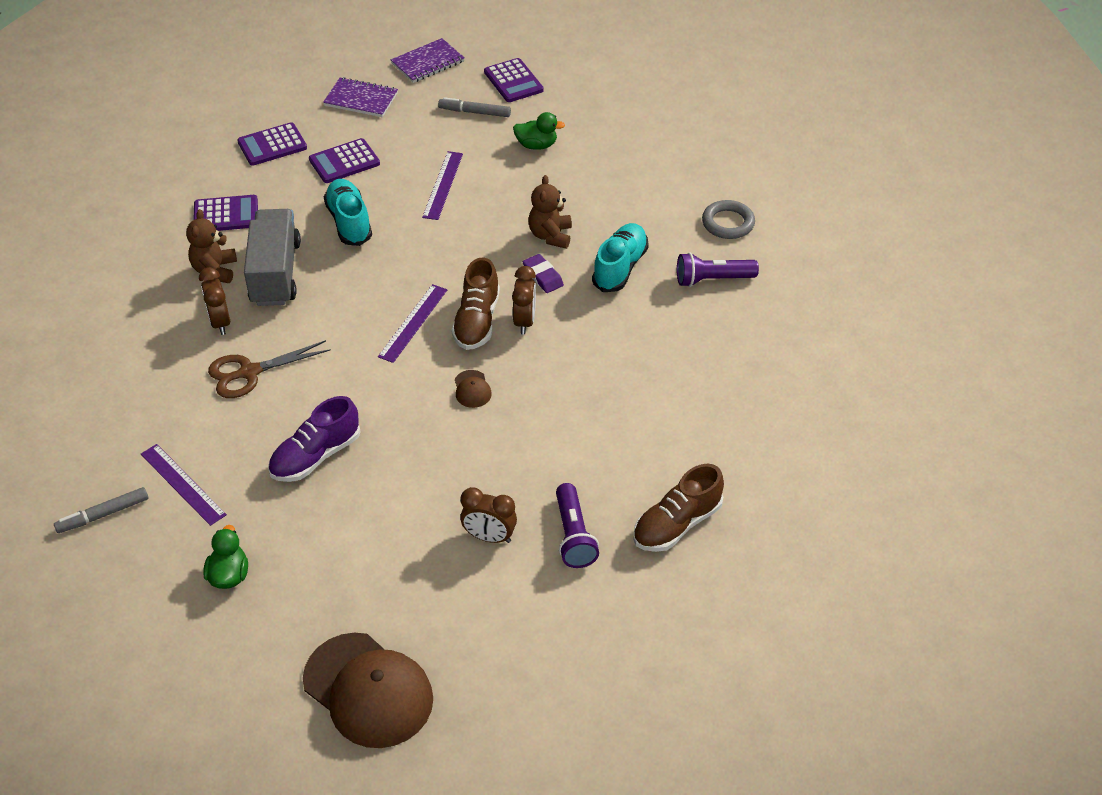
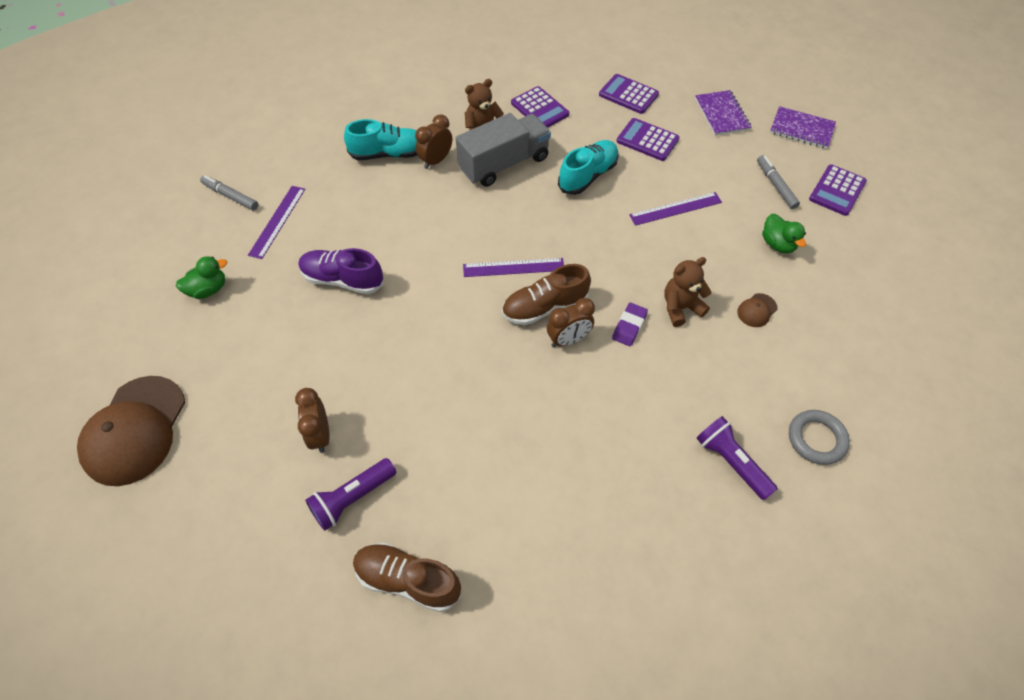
camera: 60 degrees right, 10 degrees up
brown scissors [208,340,331,398] -> none
brown cap [455,370,492,408] -> brown cap moved to [737,293,777,327]
turquoise shoe [592,223,649,292] -> turquoise shoe moved to [344,119,417,160]

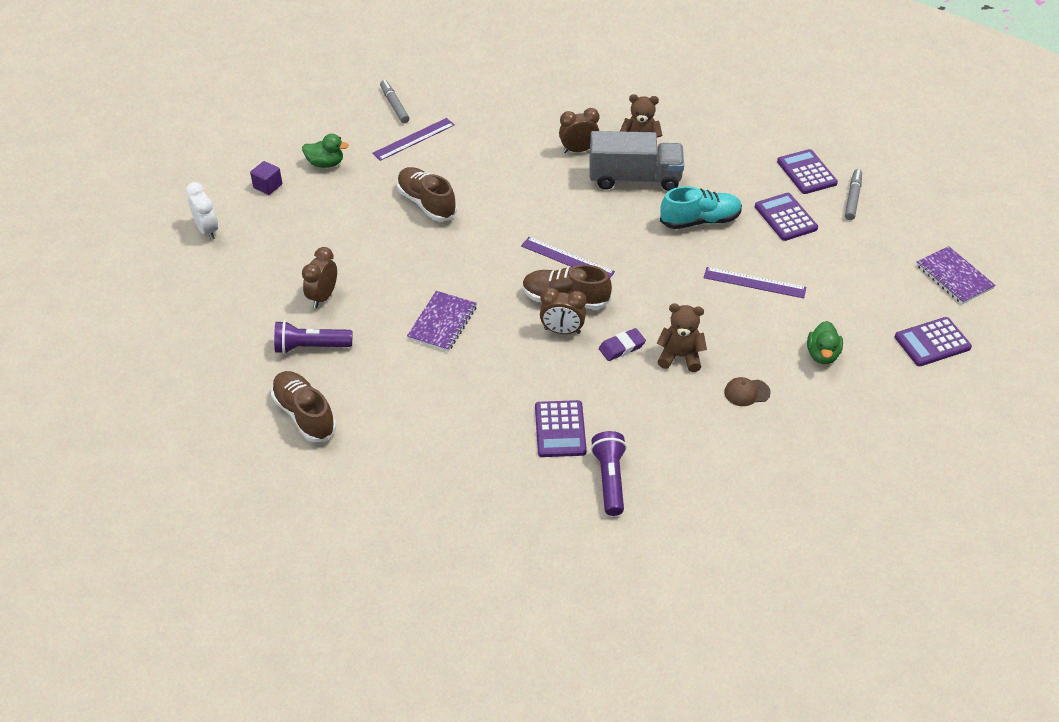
camera: 35 degrees right, 10 degrees down
brown cap [77,376,185,486] -> white clock [186,182,218,240]
purple shoe [298,248,384,294] -> brown shoe [397,167,457,221]
turquoise shoe [344,119,417,160] -> none
purple calculator [511,86,569,128] -> purple calculator moved to [535,400,587,457]
purple notebook [695,90,752,136] -> purple notebook moved to [407,291,477,352]
grey marker [757,155,800,209] -> grey marker moved to [845,169,862,220]
grey ring [789,410,850,465] -> none
none -> purple cube [250,161,282,195]

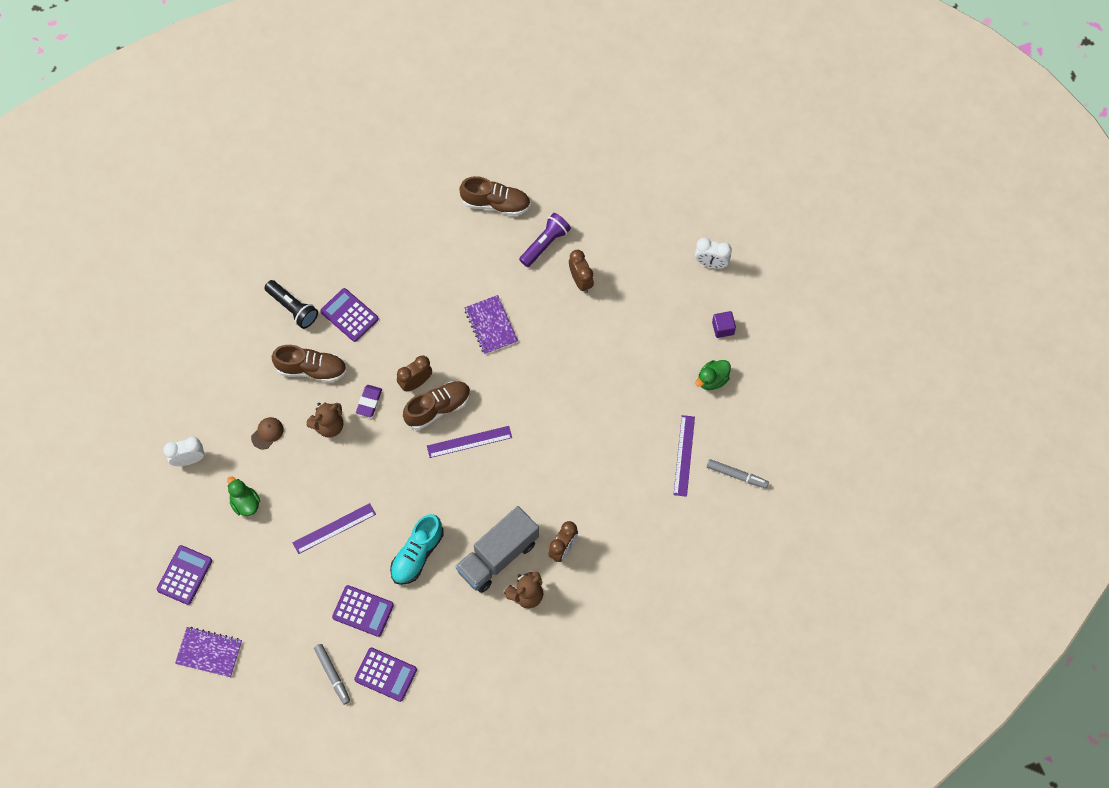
camera: 135 degrees right, 20 degrees up
brown shoe [397,167,457,221] -> brown shoe moved to [272,345,347,382]
purple flashlight [591,431,627,516] -> black flashlight [264,280,318,329]
none -> white clock [163,436,204,466]

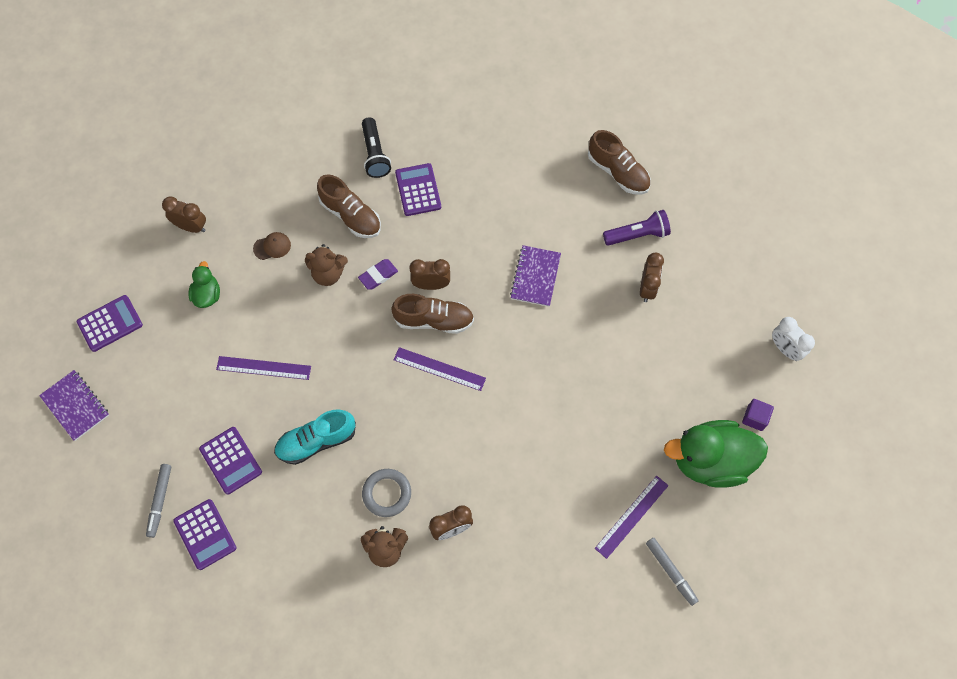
camera: 35 degrees right, 0 degrees up
white clock [163,436,204,466] -> brown clock [162,197,206,233]
grey truck [455,506,539,593] -> grey ring [362,469,411,517]
green duck [695,360,731,390] -> green duck [664,420,768,488], size x2.06

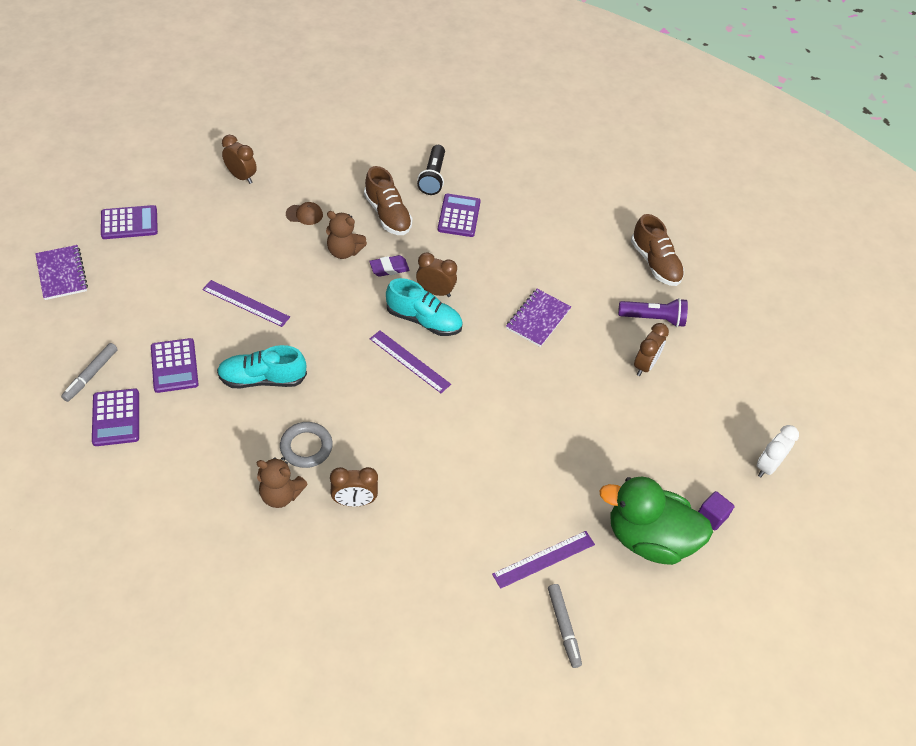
camera: 15 degrees right, 15 degrees down
green duck [188,261,220,308] -> none
brown shoe [391,294,474,334] -> turquoise shoe [386,278,463,336]
white clock [772,317,815,361] -> white clock turned 60 degrees clockwise [757,425,799,477]

